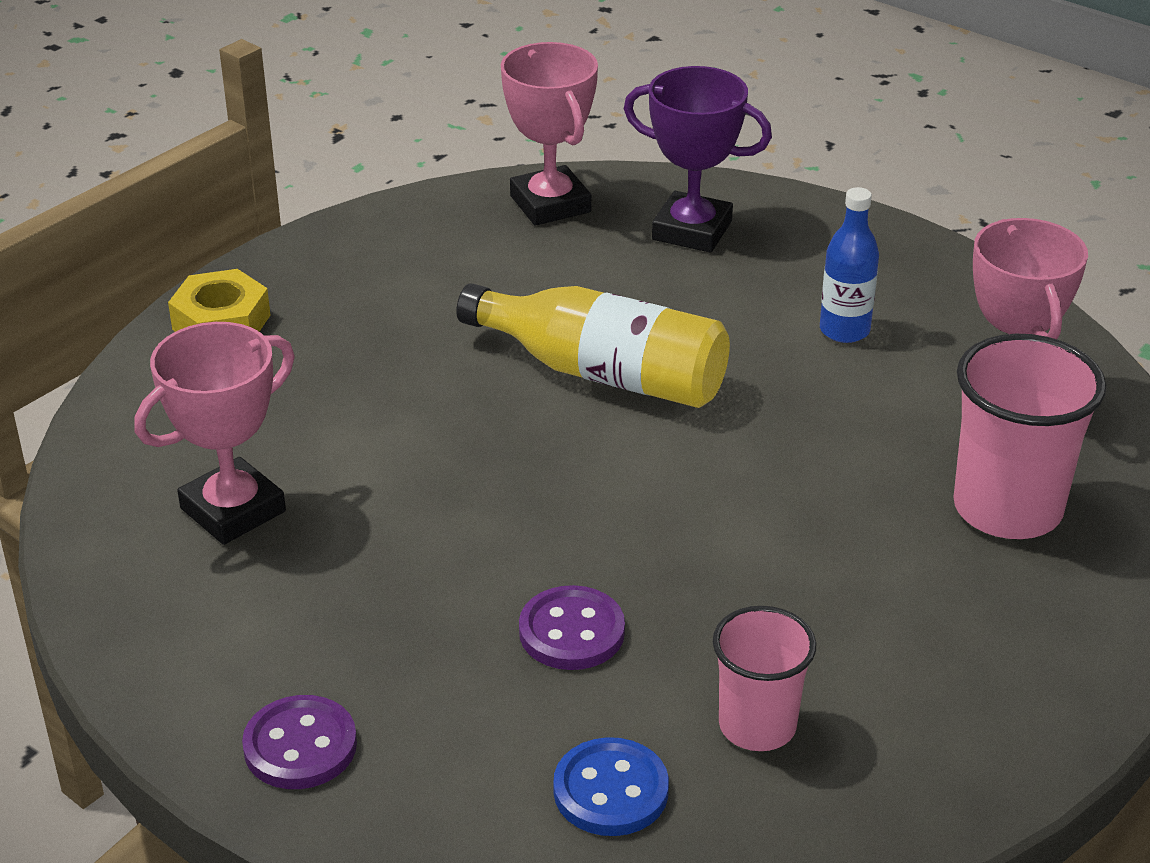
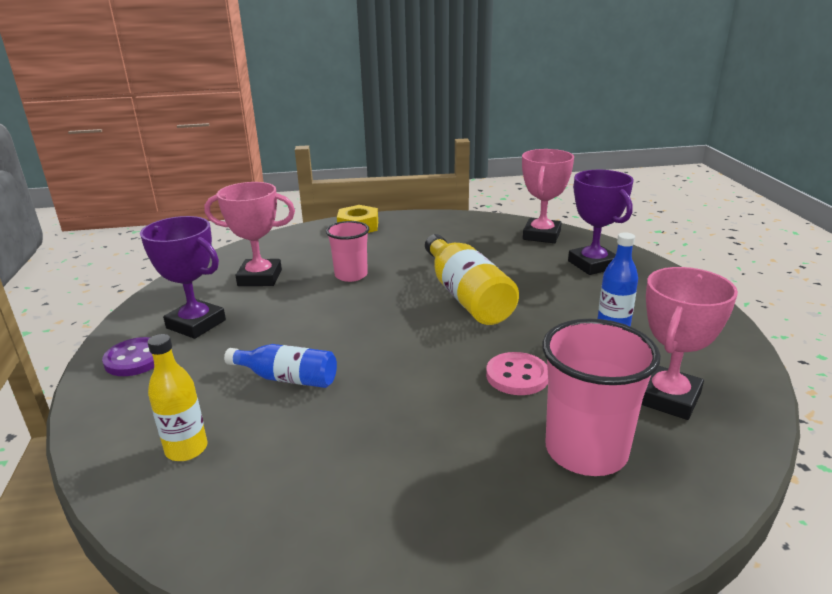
camera: 45 degrees right, 10 degrees down
purple button [519,585,625,670] -> blue bottle [224,344,337,388]
blue button [553,737,669,836] -> yellow bottle [148,334,208,461]
pink cup [713,606,816,751] -> pink cup moved to [326,221,369,282]
none -> purple trophy [140,216,226,339]
none -> pink button [486,352,548,395]

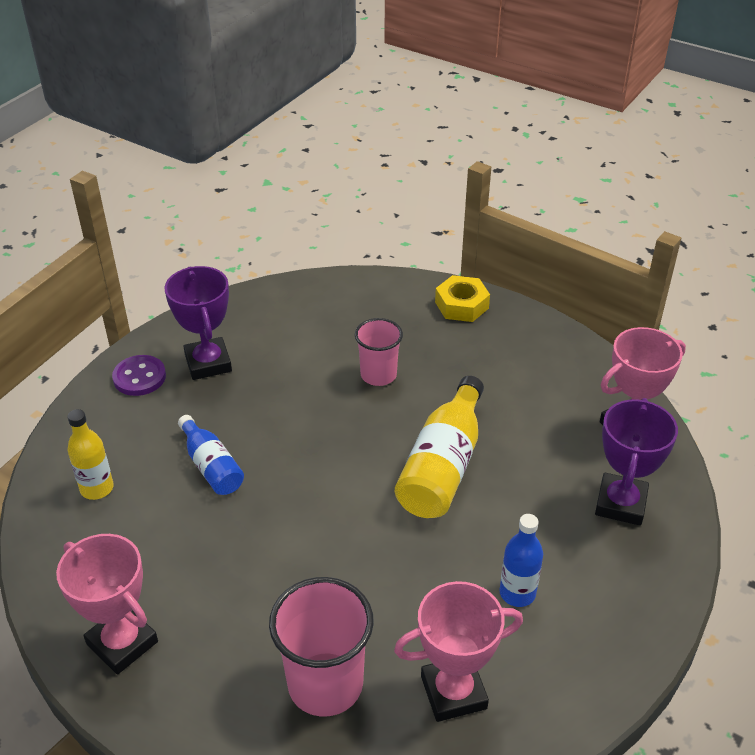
camera: 40 degrees right, 15 degrees up
pink trophy [205,182,295,286] -> pink trophy moved to [56,534,158,674]
pink button [486,352,548,395] -> none

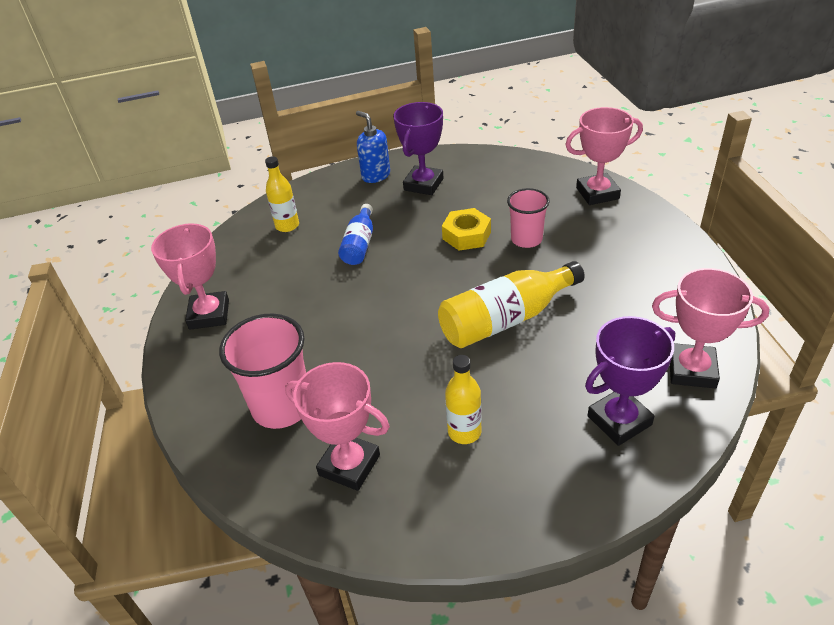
camera: 45 degrees right, 0 degrees up
purple button [112,355,166,396] -> blue soap dispenser [356,111,390,183]
yellow nut [435,275,490,322] -> yellow nut moved to [442,208,491,251]
blue bottle [499,514,543,607] -> yellow bottle [445,355,482,444]
none -> pink trophy [565,107,643,205]

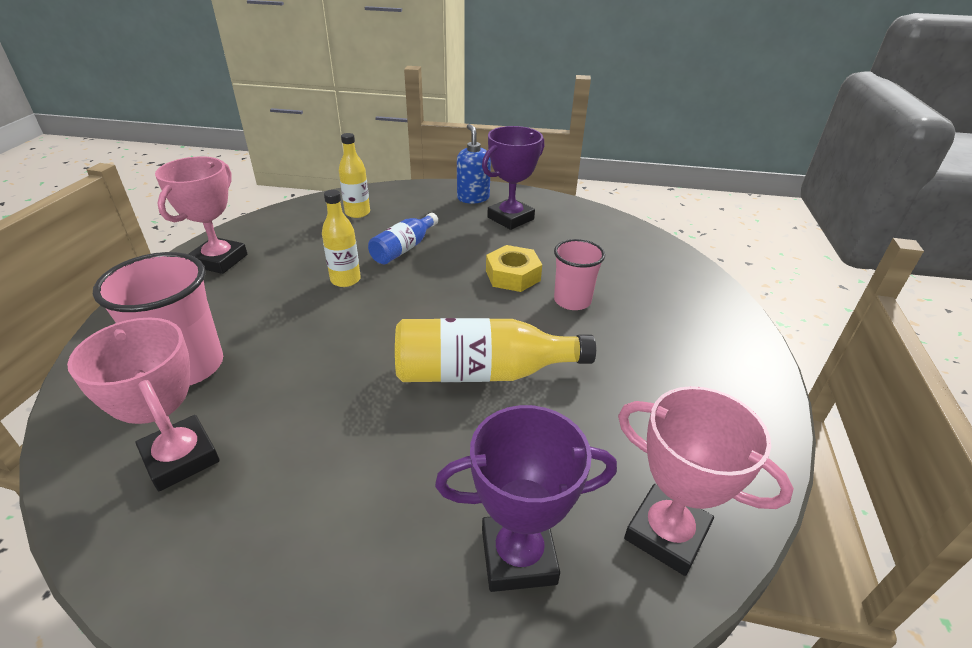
camera: 20 degrees right, 5 degrees down
yellow bottle [445,355,482,444] -> yellow bottle moved to [322,190,361,287]
pink trophy [565,107,643,205] -> none

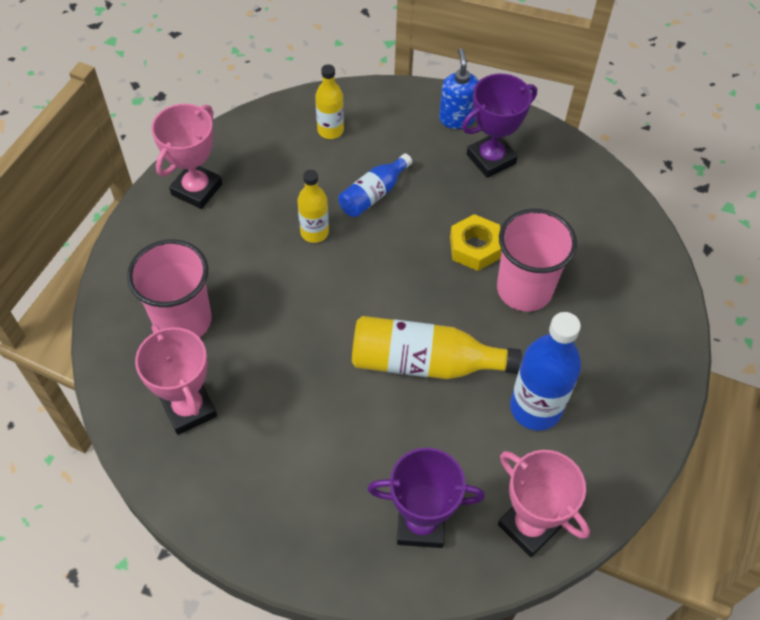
camera: 10 degrees right, 20 degrees up
pink cup [554,239,605,310] -> pink cup [497,209,577,311], size x1.58
none -> blue bottle [510,312,581,431]

